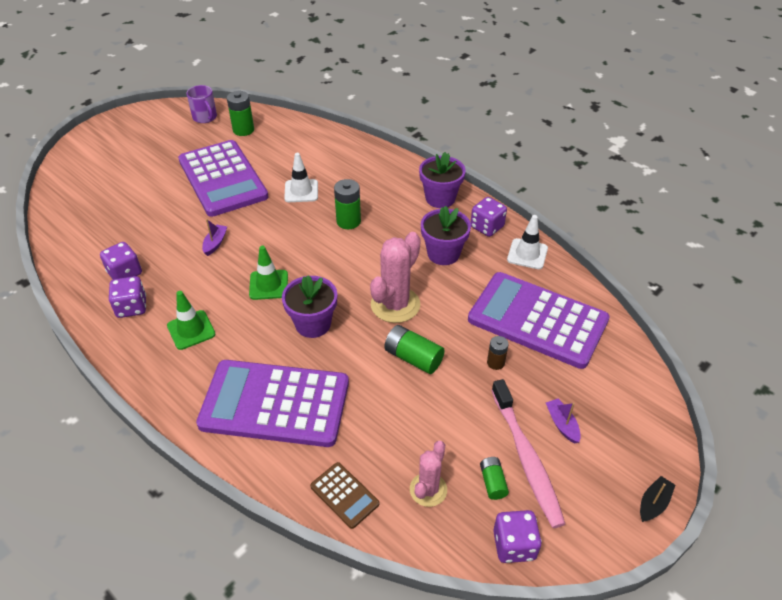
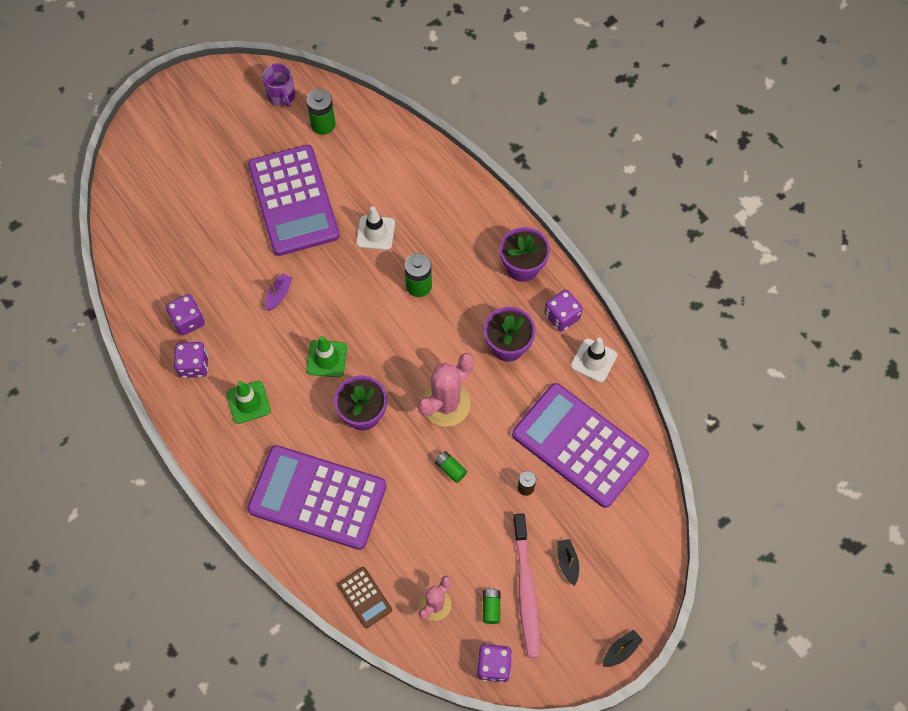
camera: 10 degrees right, 20 degrees up
green battery [384,325,445,374] -> green battery [435,451,467,483], size x0.60
purple boat [546,399,581,444] -> black boat [557,539,579,586]

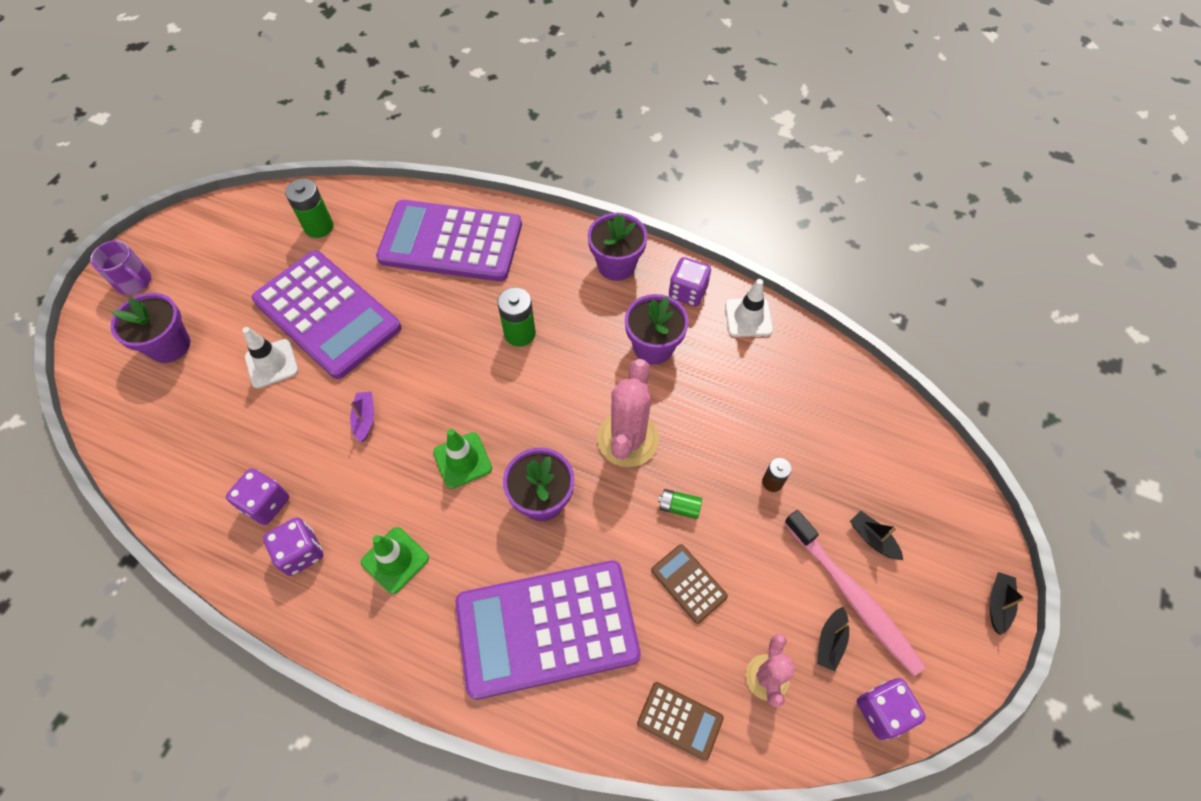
camera: 30 degrees left, 5 degrees down
purple mug [262,63,295,107] -> purple mug moved to [90,240,151,295]
white traffic cone [356,206,395,250] -> white traffic cone moved to [242,327,298,388]
green battery [483,588,500,624] -> black boat [817,607,850,672]
purple calculator [512,383,649,508] -> purple calculator moved to [376,200,522,282]
none -> purple flower pot [111,293,190,363]
none -> brown calculator [651,544,728,624]

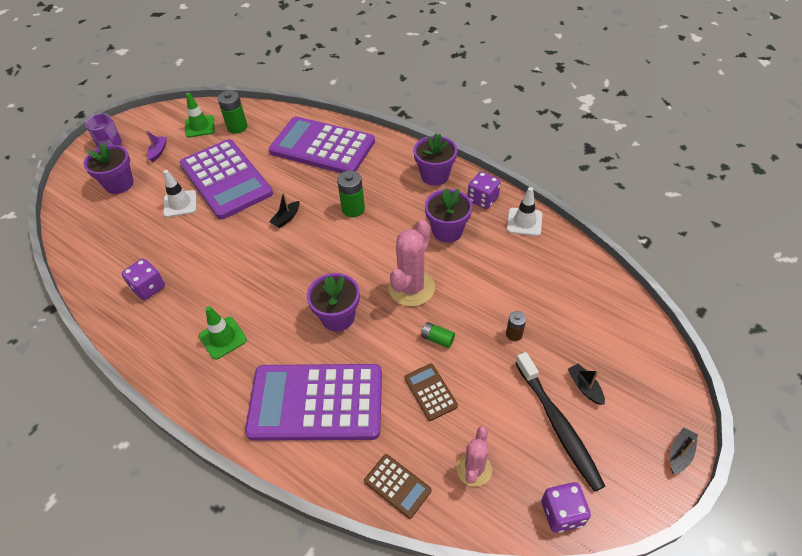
camera: 15 degrees right, 10 degrees down
purple dice [263,517,323,576] -> none
purple boat [350,392,374,442] -> purple boat moved to [146,131,167,162]
green traffic cone [433,429,492,489] -> green traffic cone moved to [185,93,215,138]
pink toothbrush [784,510,926,676] -> black toothbrush [516,352,605,492]
black boat [817,607,850,672] -> black boat moved to [269,192,299,228]

